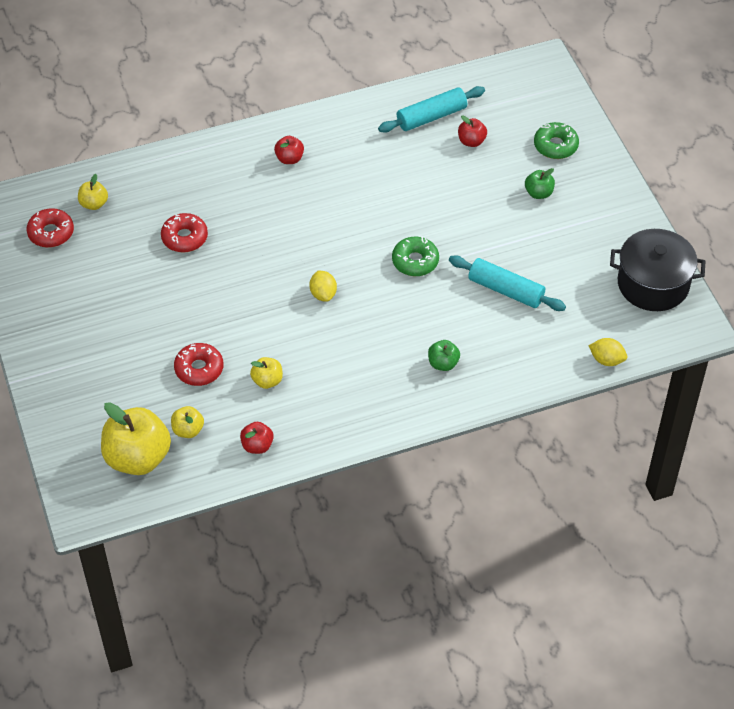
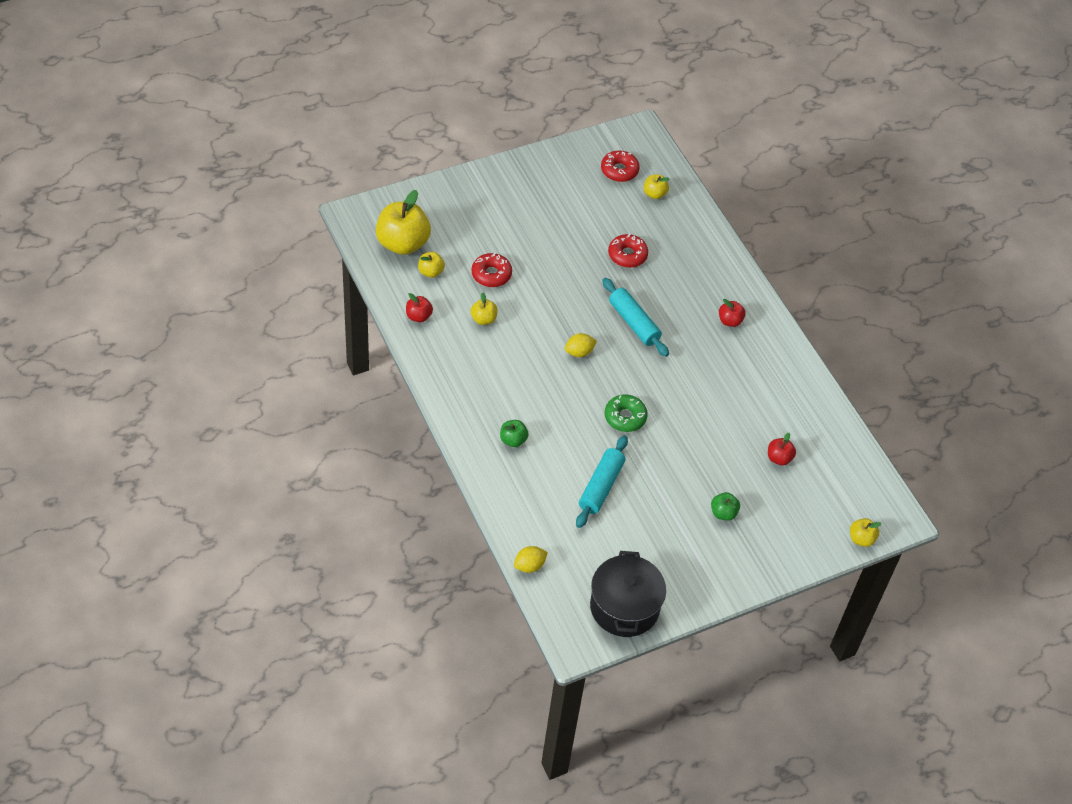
camera: 80 degrees right, 0 degrees up
turquoise rolling pin [378,86,485,133] -> turquoise rolling pin moved to [602,278,669,357]
green donut [534,122,579,159] -> none
yellow lemon [589,338,627,366] -> yellow lemon turned 45 degrees clockwise [514,546,548,573]
none -> yellow apple [850,518,881,547]

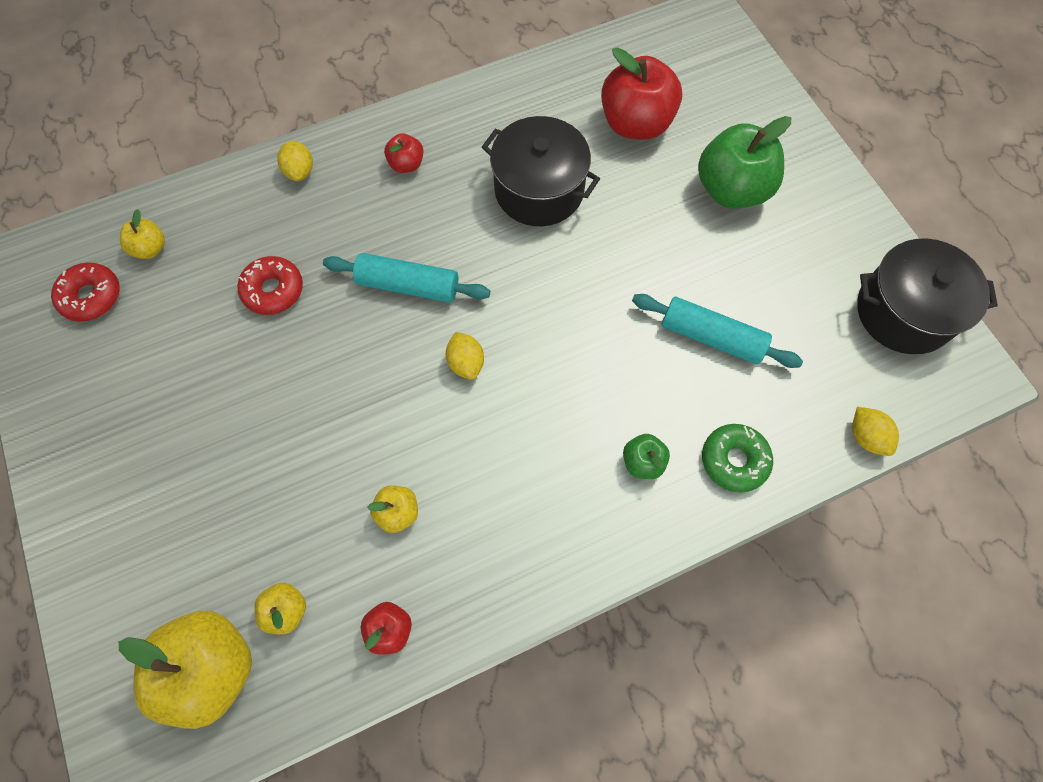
camera: 85 degrees left, 15 degrees up
red donut [472,253,512,287] -> none
turquoise rolling pin [602,278,669,357] -> turquoise rolling pin turned 45 degrees clockwise [323,253,490,303]
green donut [605,394,648,432] -> green donut moved to [702,424,773,493]
green apple [711,492,740,521] -> green apple [698,116,791,208], size x2.07
red apple [768,433,796,465] -> red apple [601,47,682,140], size x2.07
yellow apple [850,518,881,547] -> none
none -> yellow lemon [277,141,313,181]
none -> black pot [482,116,600,226]

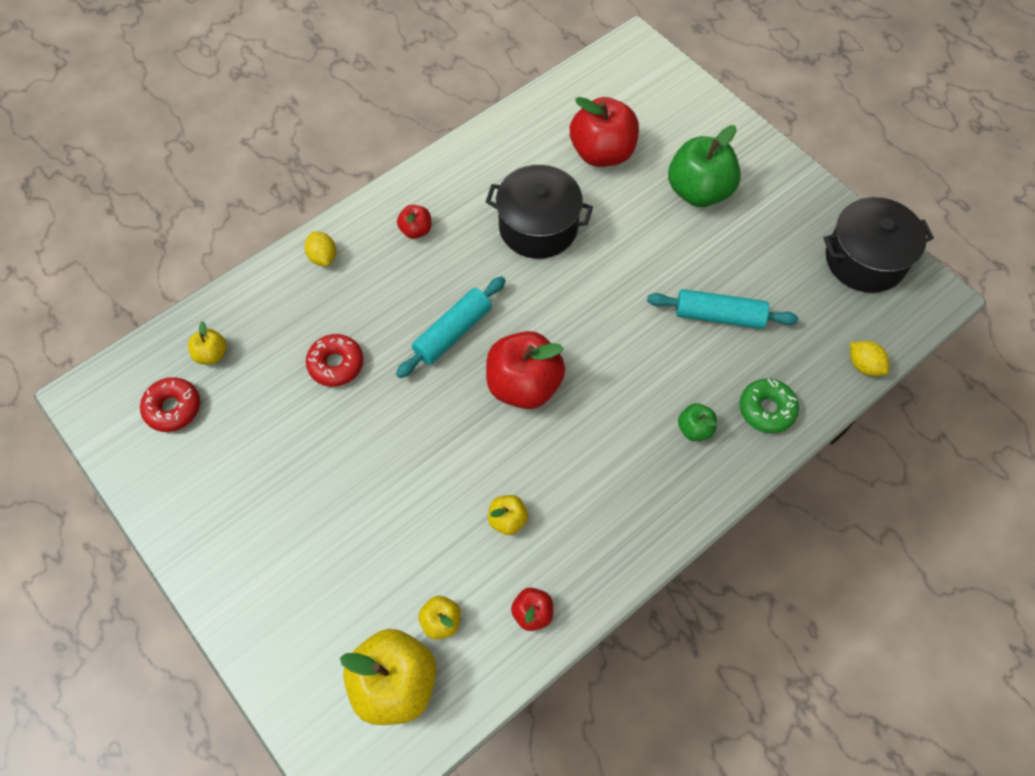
camera: 15 degrees left, 5 degrees down
turquoise rolling pin [323,253,490,303] -> turquoise rolling pin turned 45 degrees counterclockwise [396,276,506,378]
yellow lemon [446,332,484,380] -> red apple [486,331,565,409]

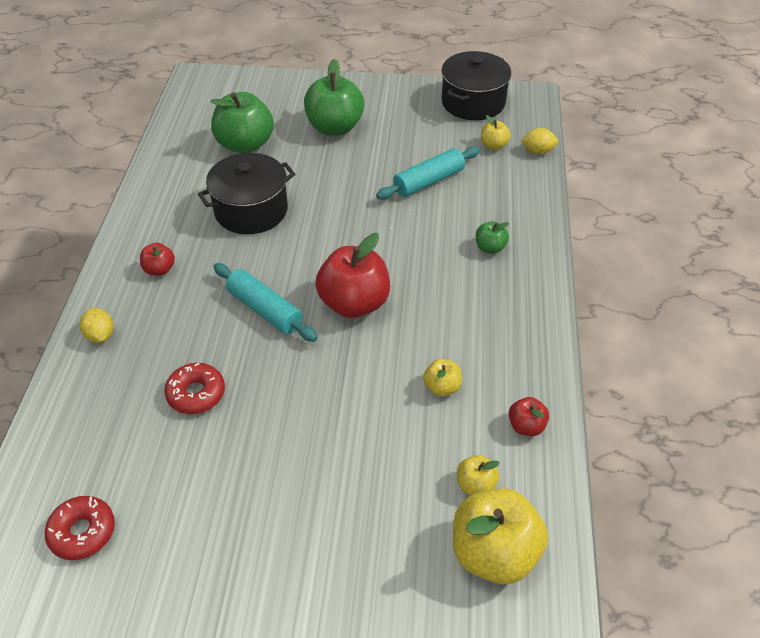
camera: 45 degrees left, 15 degrees down
yellow apple [188,321,227,364] -> yellow apple moved to [481,115,510,150]
yellow lemon [305,232,336,266] -> yellow lemon turned 45 degrees clockwise [80,308,113,343]
turquoise rolling pin [396,276,506,378] -> turquoise rolling pin turned 45 degrees counterclockwise [213,263,318,342]
red apple [570,97,639,167] -> green apple [211,92,274,153]
green donut [740,379,799,433] -> none

